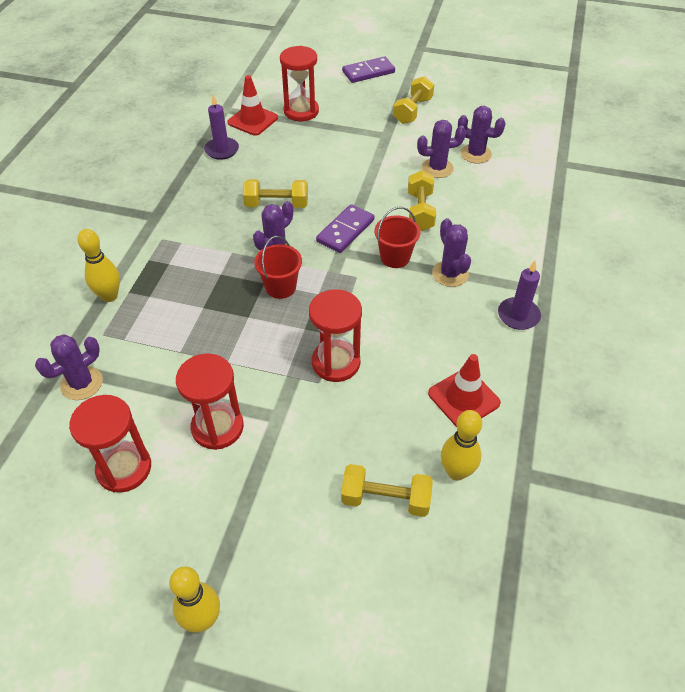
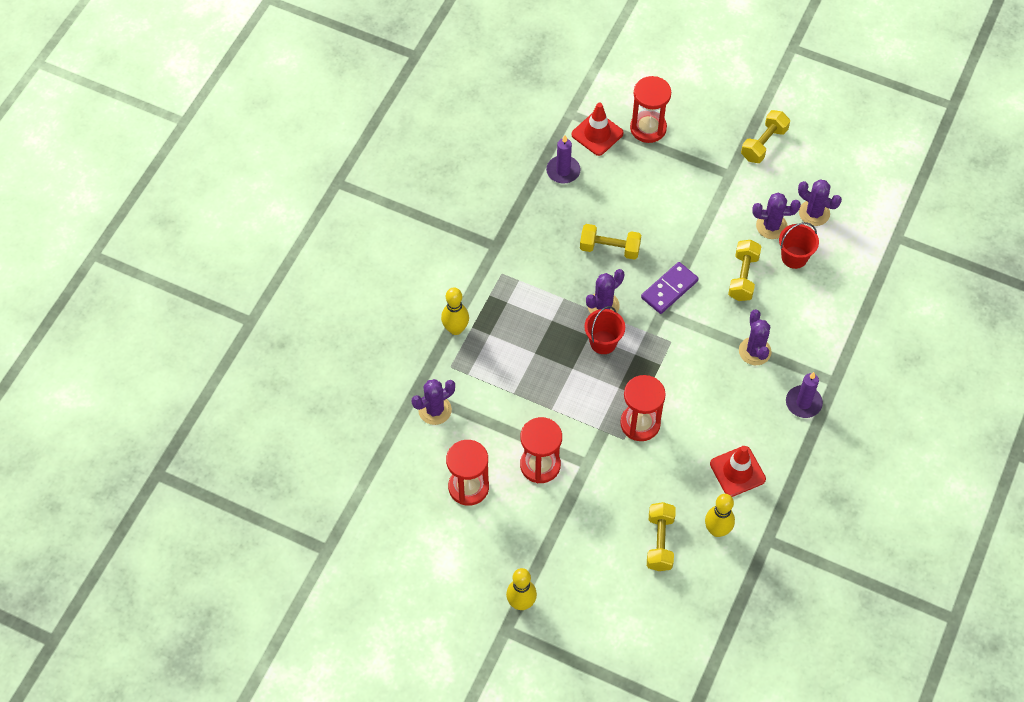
camera: 10 degrees right, 10 degrees up
yellow dumbbell [341,464,433,517] -> yellow dumbbell turned 75 degrees clockwise [647,502,676,571]
purple domino [342,56,395,83] -> none
red bucket [374,207,420,268] -> red bucket moved to [779,222,819,269]

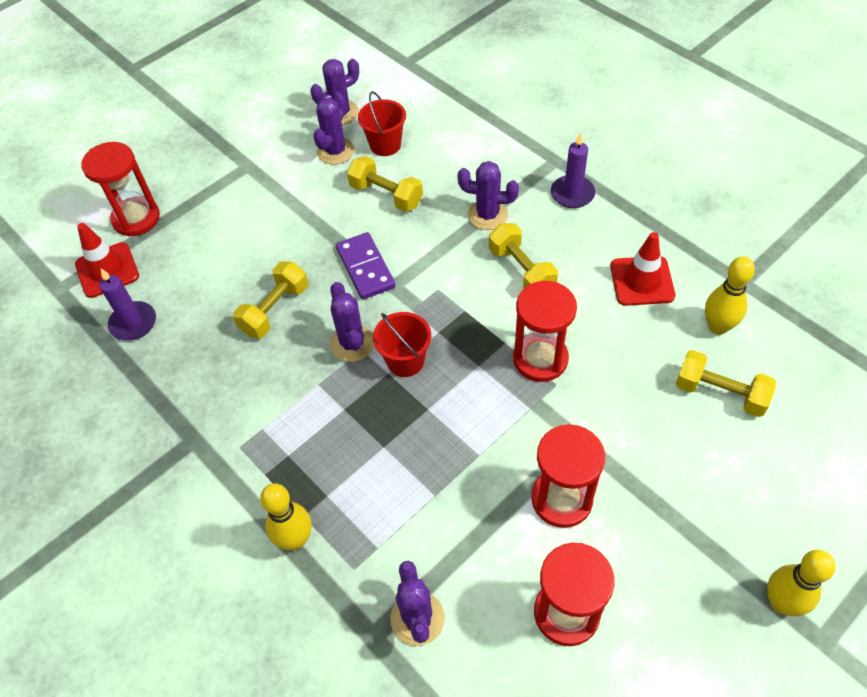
camera: 65 degrees left, 5 degrees down
yellow dumbbell [741,110,790,163] -> yellow dumbbell moved to [489,223,558,289]

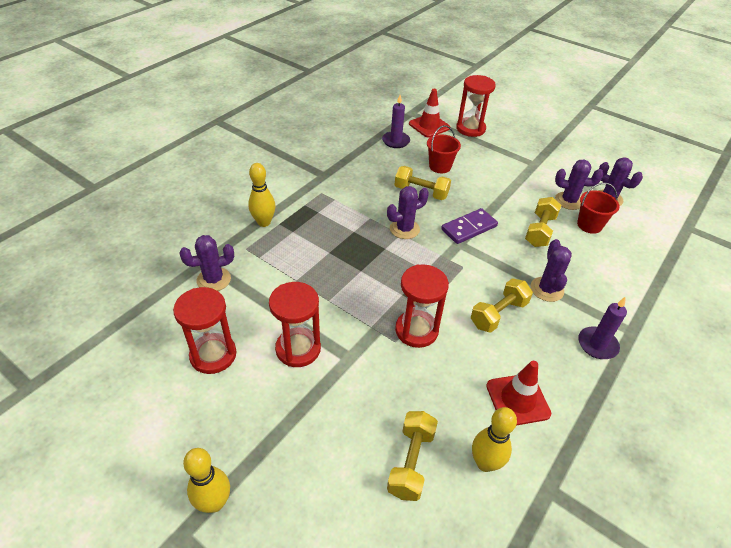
camera: 75 degrees right, 10 degrees down
red bucket [373,312,432,377] -> red bucket moved to [427,125,461,173]

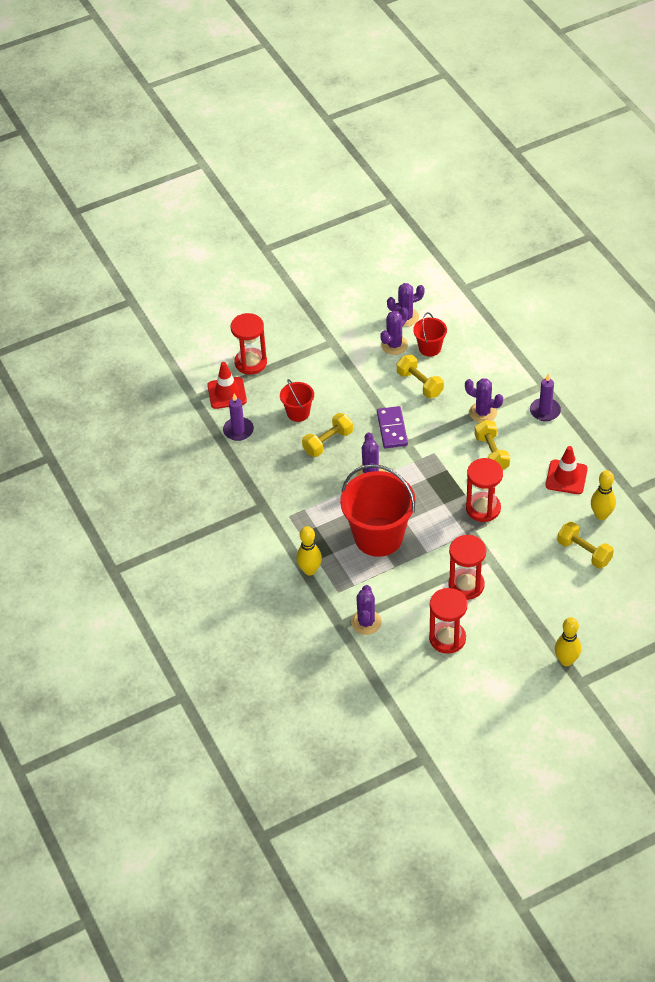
camera: 60 degrees left, 5 degrees up
none -> red bucket [340,464,416,557]

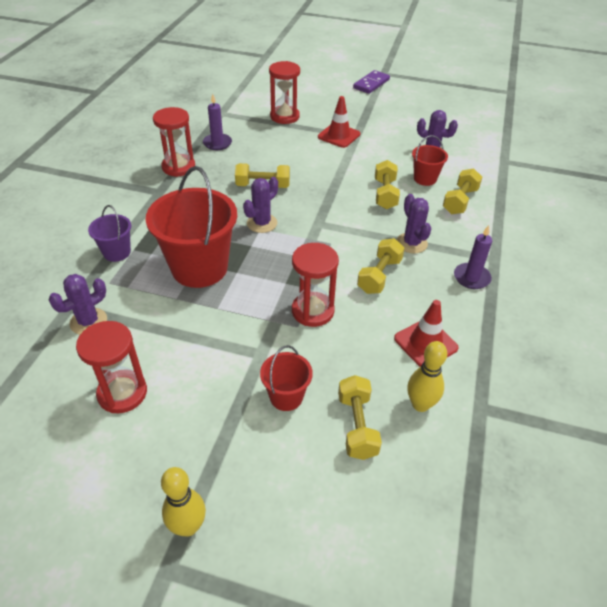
camera: 40 degrees right, 5 degrees down
red traffic cone [207,362,247,409] -> red traffic cone moved to [318,96,360,148]
red bucket [280,379,314,422] -> red bucket moved to [260,345,313,411]
yellow bowling pin [296,526,322,576] -> purple bucket [88,205,131,262]
purple domino [377,406,408,448] -> purple domino moved to [353,70,390,94]
purple cactus [380,307,408,355] -> none
red hourglass [448,535,486,600] -> red hourglass moved to [153,107,195,177]
none -> yellow dumbbell [443,168,482,214]

